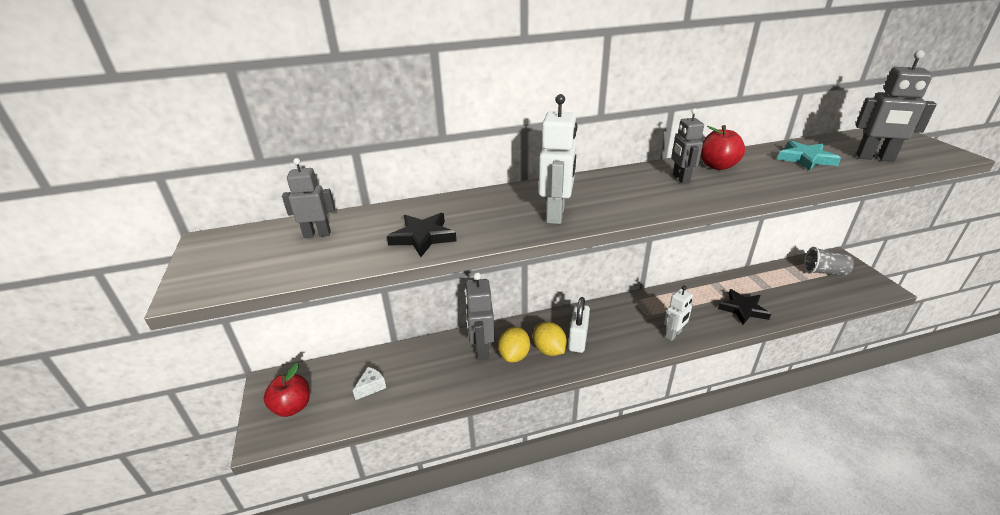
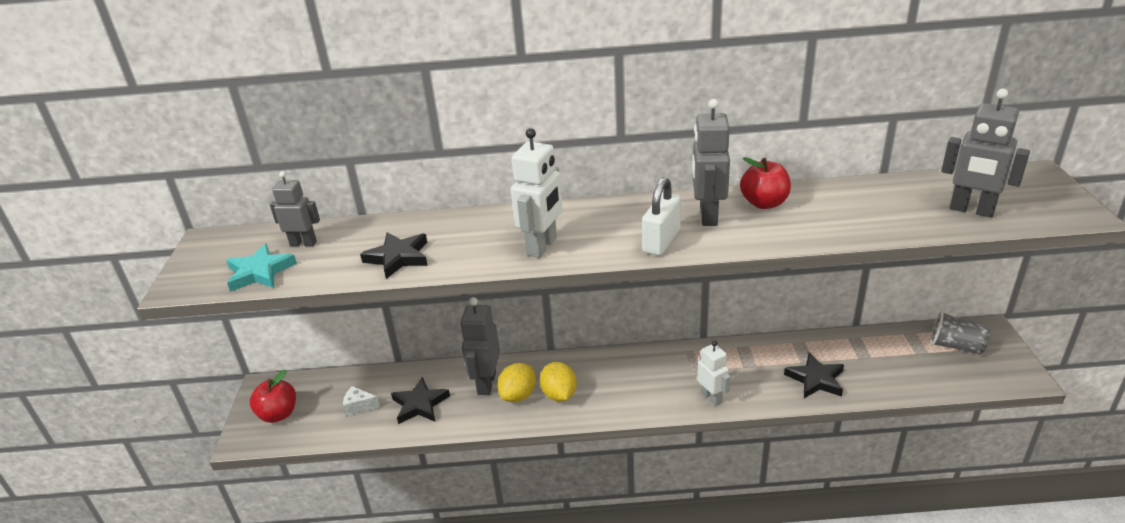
camera: 15 degrees right, 0 degrees up
white cheese [353,367,386,400] -> white cheese turned 135 degrees counterclockwise [343,386,380,416]
white padlock [568,297,590,353] -> white padlock moved to [642,177,681,256]
white robot [664,286,693,341] -> white robot turned 90 degrees counterclockwise [697,341,730,406]
grey robot [671,109,704,184] -> grey robot [692,99,730,226], size x1.52
turquoise star [777,140,841,171] -> turquoise star moved to [226,244,297,292]
none -> black star [391,377,450,424]

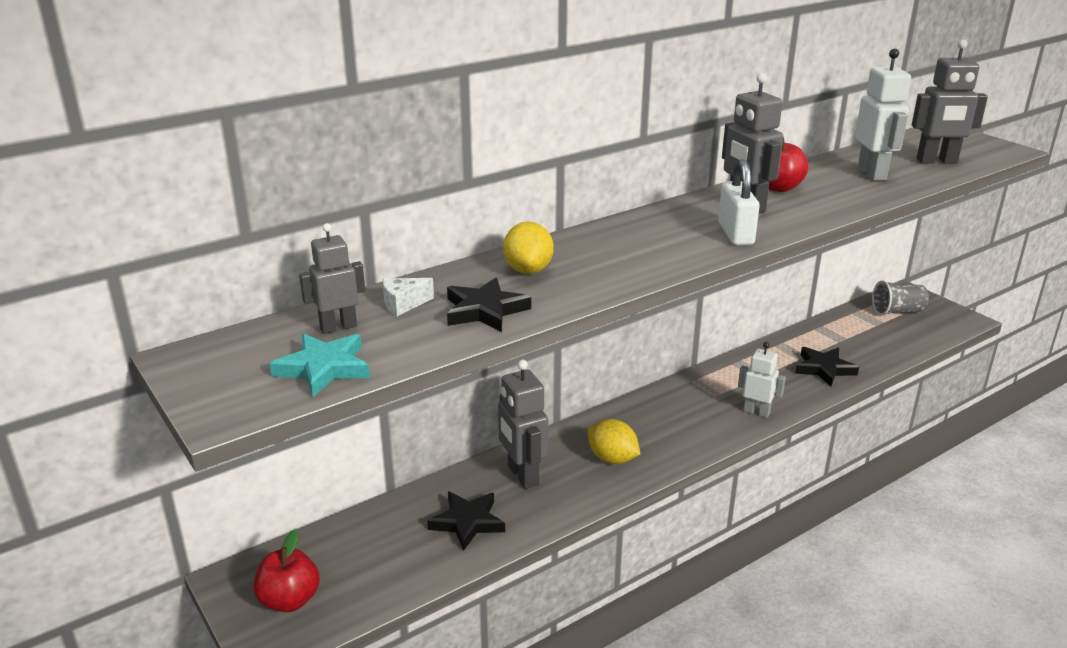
camera: 35 degrees left, 5 degrees down
white cheese [343,386,380,416] -> white cheese moved to [383,278,434,316]
yellow lemon [497,363,536,402] -> yellow lemon moved to [503,222,554,274]
white robot [511,128,563,258] -> white robot moved to [855,49,911,181]

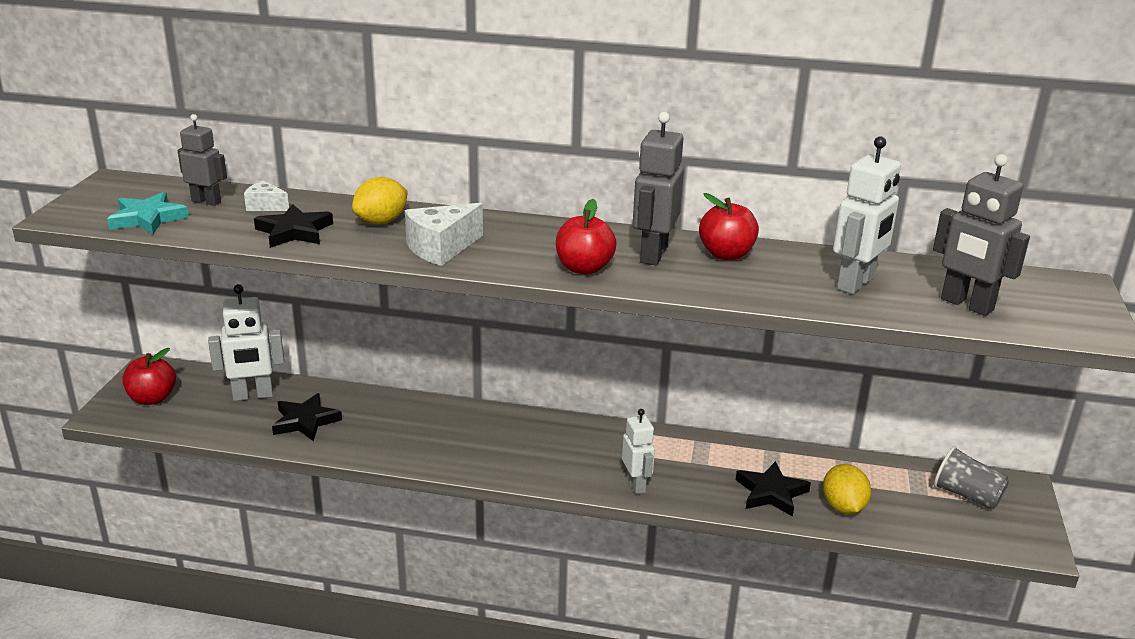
camera: 45 degrees right, 0 degrees up
grey robot [498,359,548,489] -> none
yellow lemon [588,419,640,464] -> yellow lemon moved to [823,464,871,515]
white padlock [718,159,760,245] -> red apple [556,199,617,275]
none -> white robot [208,284,284,401]
none -> white cheese [405,203,483,266]

